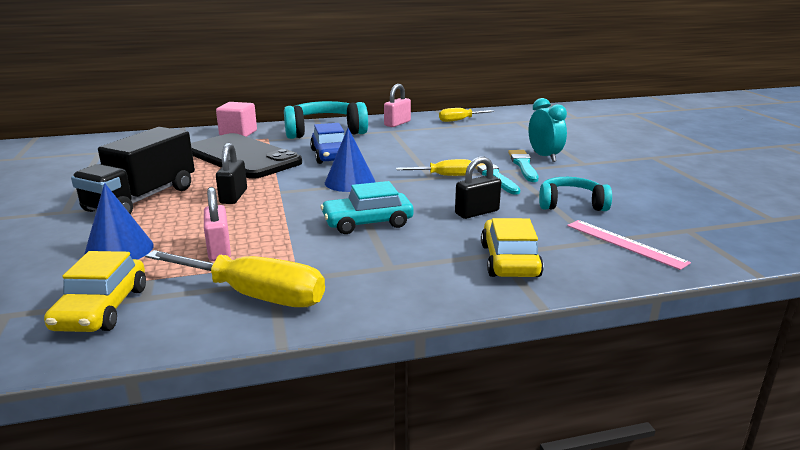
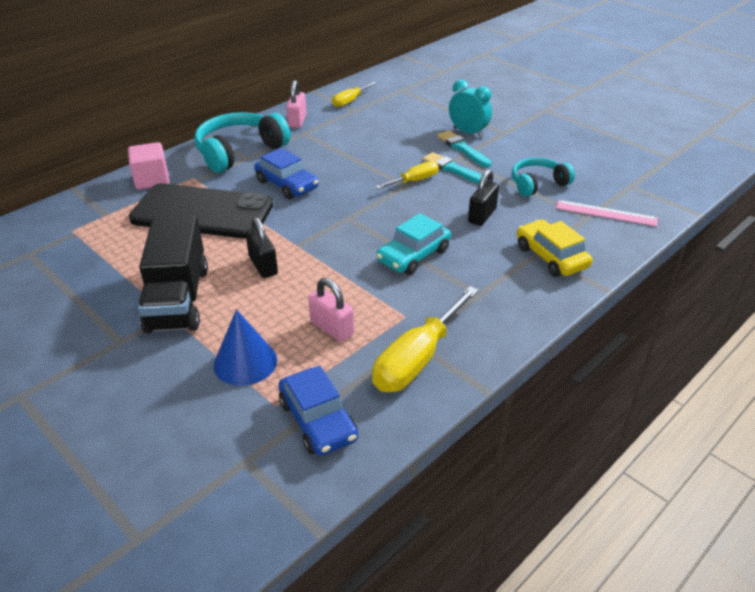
camera: 30 degrees left, 15 degrees up
yellow car [44,251,146,332] -> blue car [278,366,358,456]
yellow screwdriver [145,250,325,307] -> yellow screwdriver turned 135 degrees clockwise [372,286,479,392]
blue cone [325,128,375,192] -> none

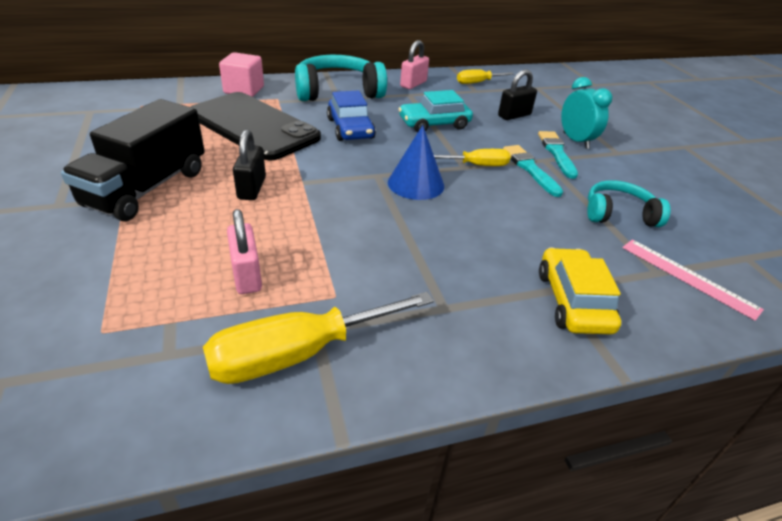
camera: 25 degrees right, 0 degrees up
blue cone [214,309,277,386] -> blue cone moved to [388,125,444,200]
blue car [278,366,358,456] -> none
turquoise car [376,213,451,275] -> turquoise car moved to [398,90,473,132]
black padlock [468,169,499,226] -> black padlock moved to [498,69,537,120]

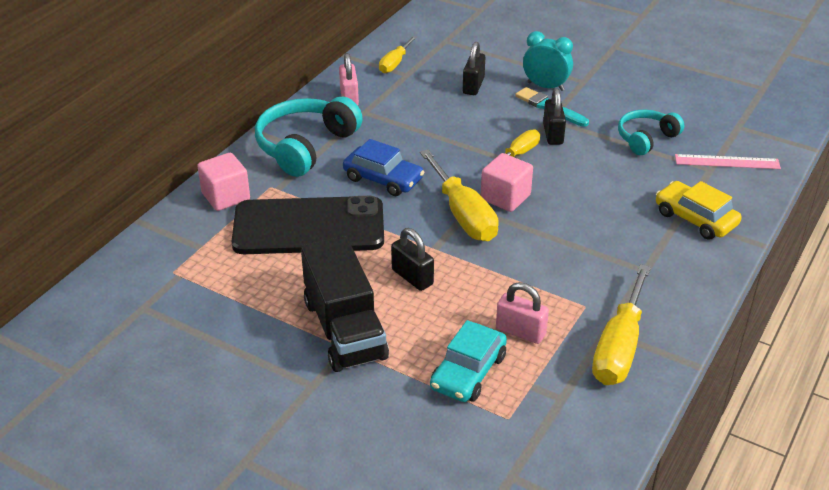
camera: 40 degrees left, 0 degrees up
blue cone [388,125,444,200] -> pink cube [481,153,533,212]
turquoise car [398,90,473,132] -> turquoise car moved to [430,320,507,402]
turquoise brush [503,145,563,197] -> black padlock [543,88,566,145]
none -> yellow screwdriver [420,149,499,241]

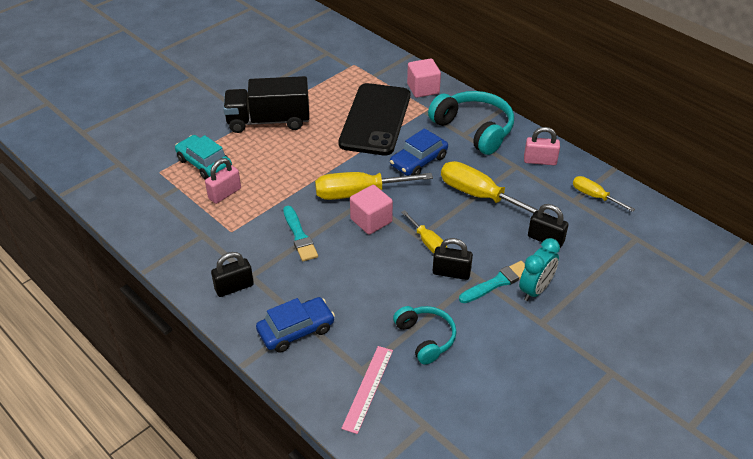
camera: 105 degrees right, 5 degrees up
black padlock [391,228,434,291] -> black padlock moved to [211,252,254,297]
yellow screwdriver [592,264,651,385] -> yellow screwdriver moved to [441,161,550,215]
yellow car [656,181,742,240] -> blue car [256,297,335,353]
none -> turquoise brush [283,206,318,261]

